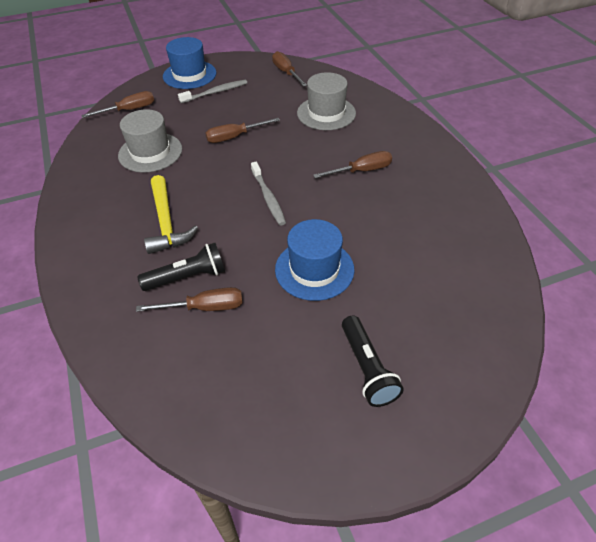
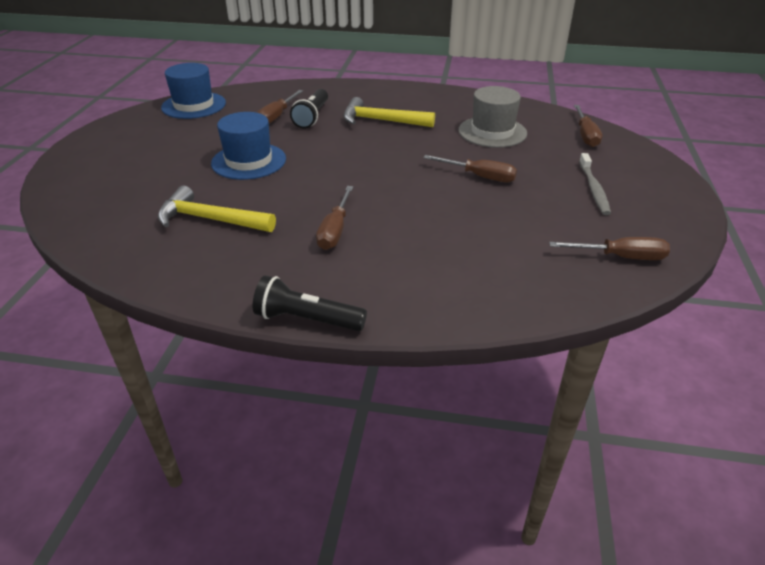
camera: 120 degrees right, 10 degrees down
blue hat [163,37,217,89] -> blue hat moved to [161,63,226,119]
brown screwdriver [205,118,280,143] -> brown screwdriver turned 105 degrees clockwise [423,155,517,182]
grey toothbrush [251,162,286,225] -> none
grey hat [297,72,356,130] -> none
black flashlight [342,315,404,407] -> black flashlight moved to [253,275,367,331]
none -> yellow hammer [158,186,276,232]

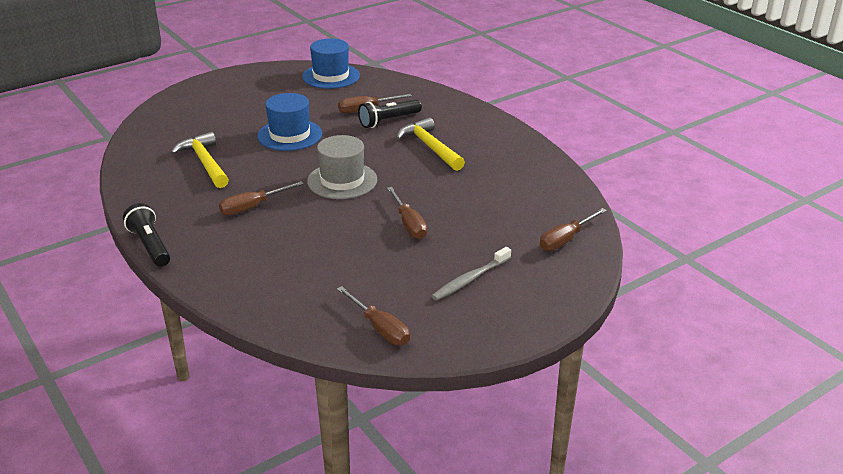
camera: 45 degrees right, 5 degrees down
grey hat [459,86,527,148] -> grey hat moved to [307,135,377,199]

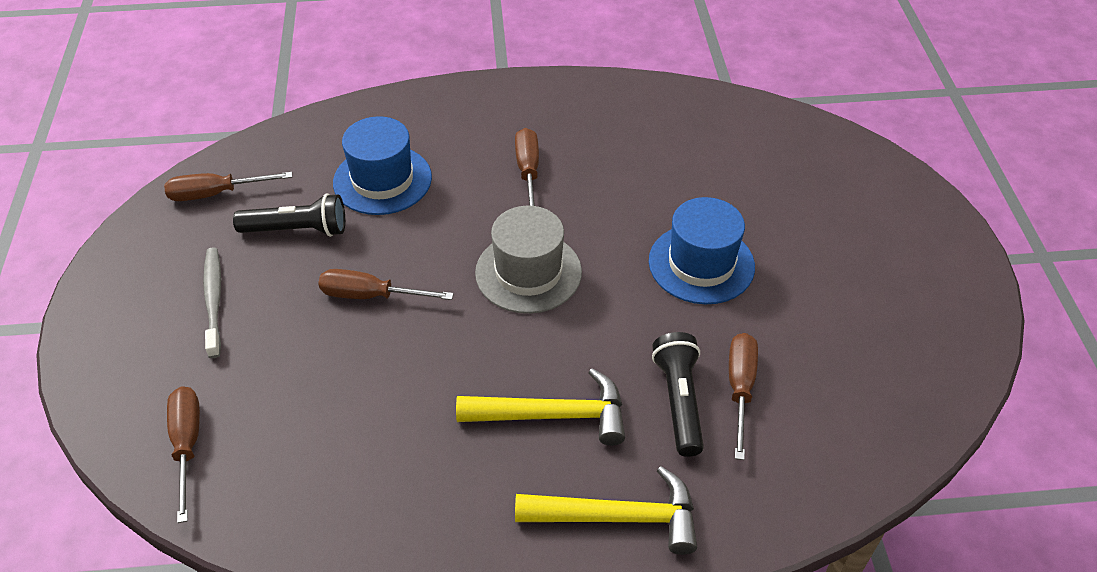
camera: 120 degrees right, 15 degrees up
black flashlight [123,203,170,267] -> black flashlight moved to [233,194,345,237]
yellow hammer [171,132,229,188] -> yellow hammer moved to [515,466,697,555]
blue hat [302,38,360,89] -> blue hat moved to [333,116,432,215]

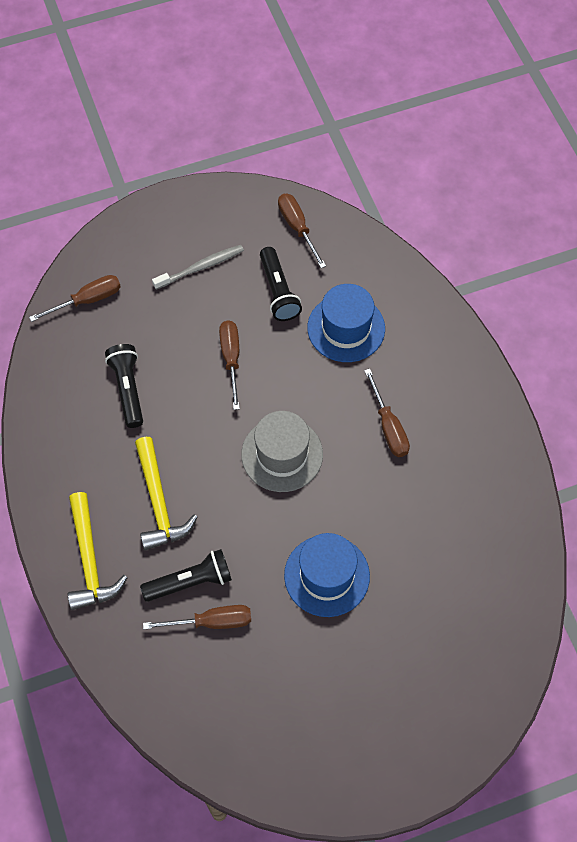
camera: 75 degrees right, 15 degrees up
brown screwdriver [515,128,539,206] -> brown screwdriver turned 90 degrees clockwise [364,369,410,457]
none -> black flashlight [105,344,143,428]

